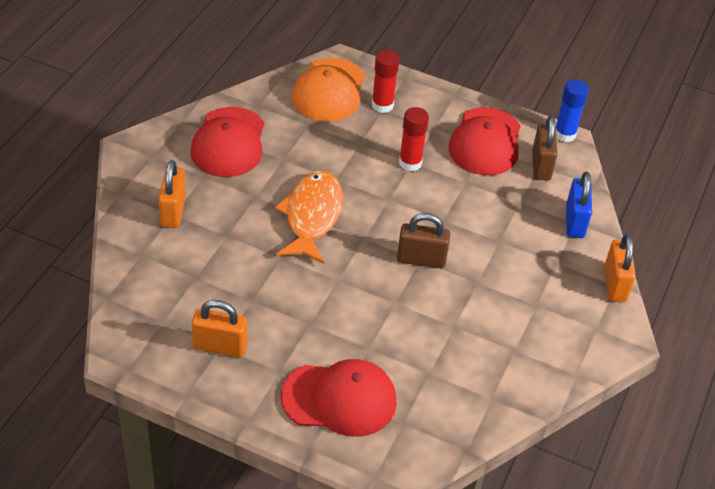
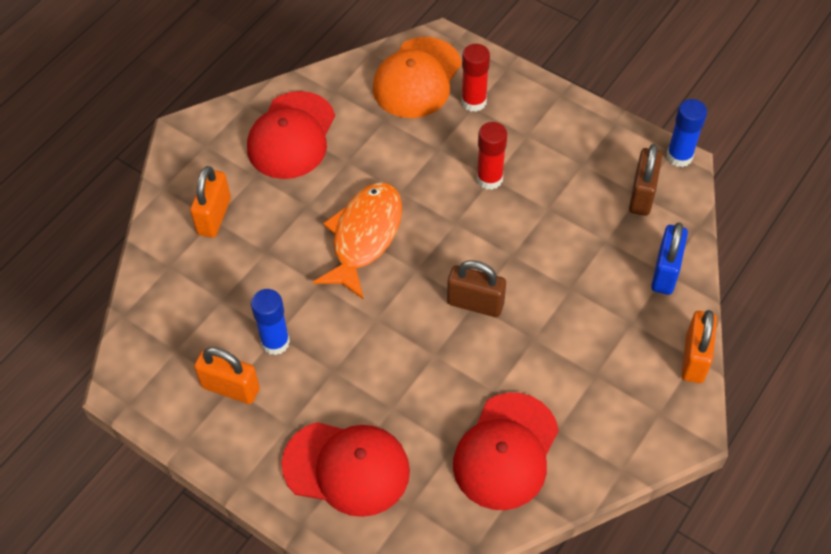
camera: 15 degrees right, 10 degrees up
red cap [448,107,520,175] -> red cap moved to [453,393,559,510]
none -> blue glue stick [251,289,290,355]

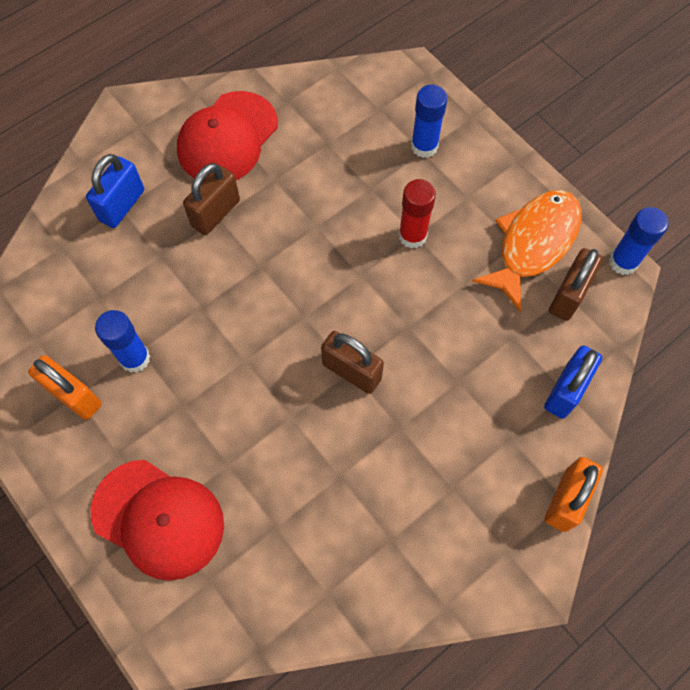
camera: 15 degrees right, 10 degrees up
orange padlock [190,166,231,238] -> blue padlock [86,154,144,228]
orange fish [313,183,402,300] -> orange fish moved to [472,190,582,312]
orange cap [373,37,462,118] -> none
red cap [453,393,559,510] -> none
red glue stick [461,44,490,112] -> blue glue stick [411,85,447,158]
none -> brown padlock [183,163,240,235]

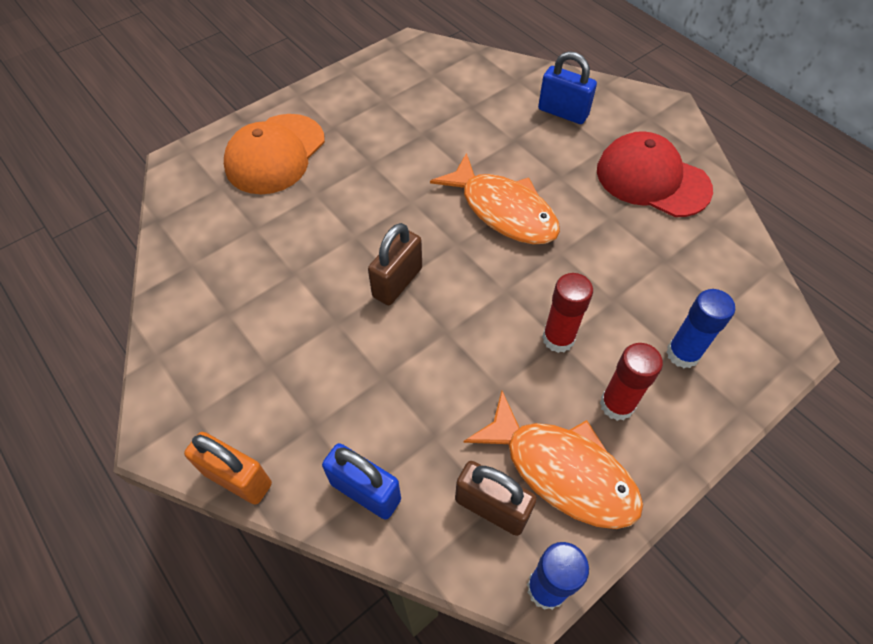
camera: 90 degrees right, 10 degrees down
orange padlock [28,355,101,420] -> none
red cap [91,460,224,581] -> orange cap [224,114,325,194]
blue glue stick [95,310,150,373] -> none
brown padlock [183,163,240,235] -> none
none -> orange fish [430,153,560,244]
none -> red glue stick [600,343,663,421]

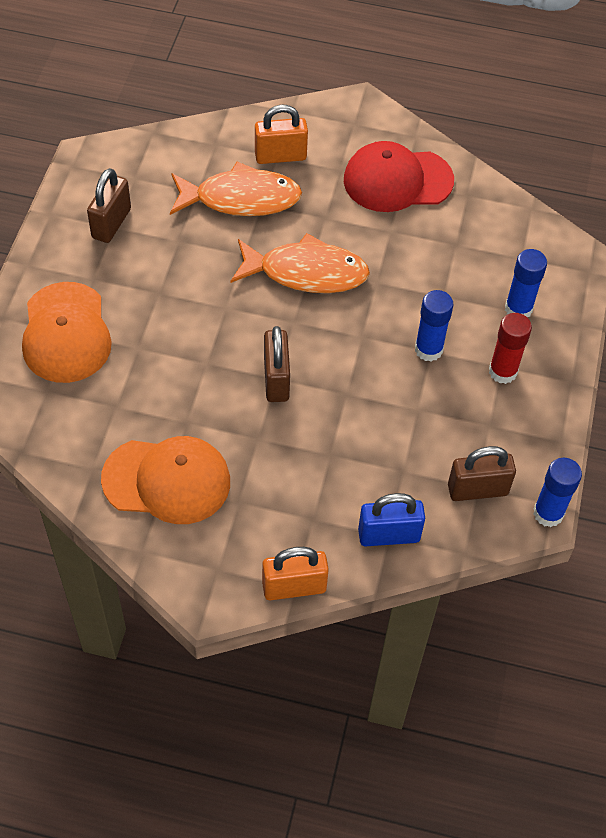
camera: 40 degrees left, 0 degrees up
orange fish [463,391,643,529] -> orange fish moved to [170,162,302,216]
blue padlock [538,51,597,124] -> orange padlock [255,104,308,164]
red glue stick [542,273,593,353] -> blue glue stick [415,290,453,362]
none -> brown padlock [87,168,131,243]
none -> orange cap [101,436,230,524]

